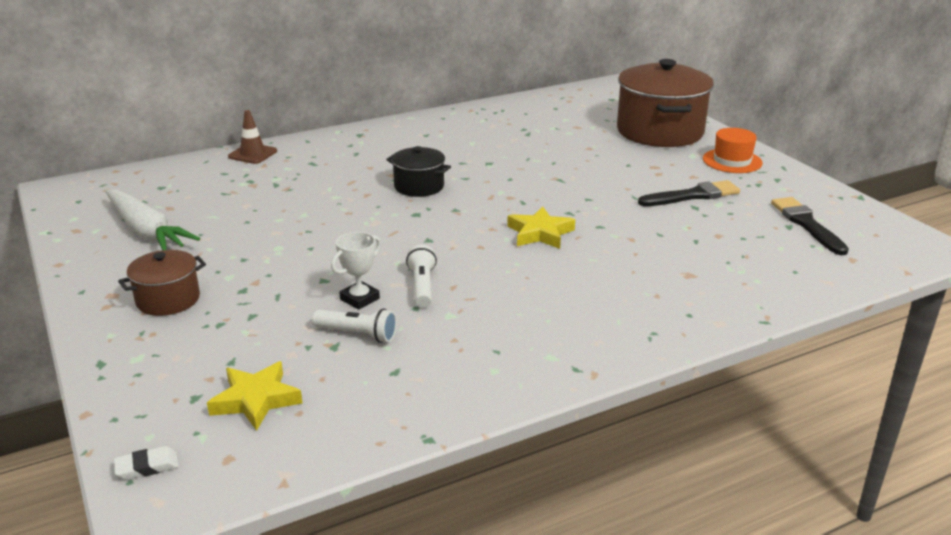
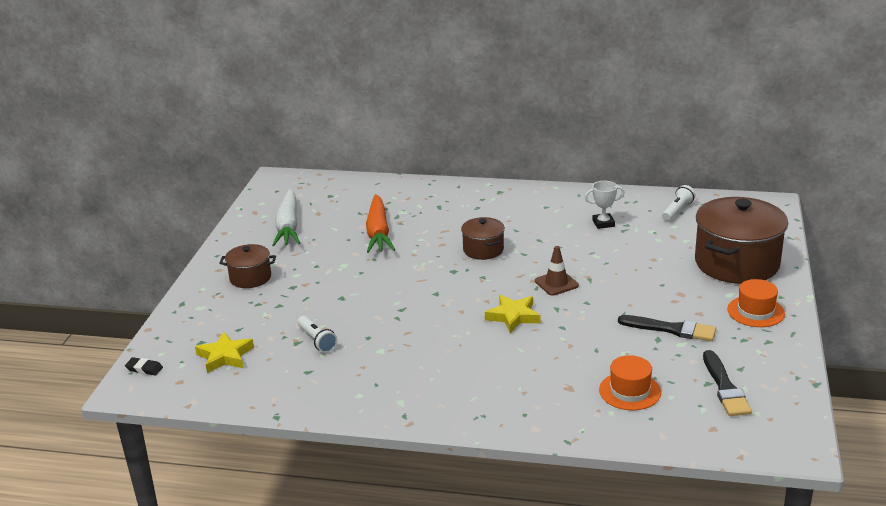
camera: 40 degrees right, 0 degrees up
white eraser [114,446,179,480] -> black eraser [125,357,163,376]
brown traffic cone [228,110,277,164] -> brown traffic cone moved to [535,246,579,296]
white trophy [331,232,381,310] -> white trophy moved to [585,181,624,229]
black pot [386,146,451,197] -> brown pot [461,217,505,260]
white flashlight [406,245,437,307] -> white flashlight moved to [662,185,695,221]
black brush [771,197,849,255] -> black brush turned 150 degrees clockwise [703,350,752,416]
none -> orange carrot [366,194,395,253]
none -> orange hat [599,355,661,410]

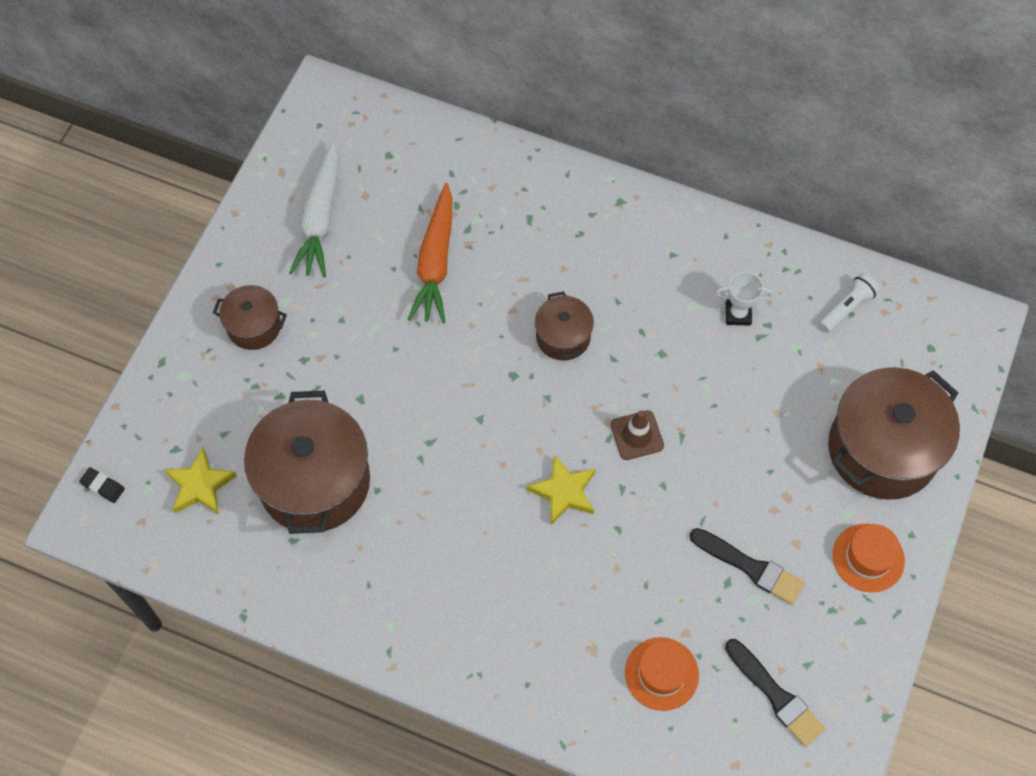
camera: 10 degrees right, 35 degrees up
white flashlight [297,316,337,353] -> brown pot [244,390,370,534]
black brush [703,350,752,416] -> black brush turned 45 degrees counterclockwise [725,639,825,747]

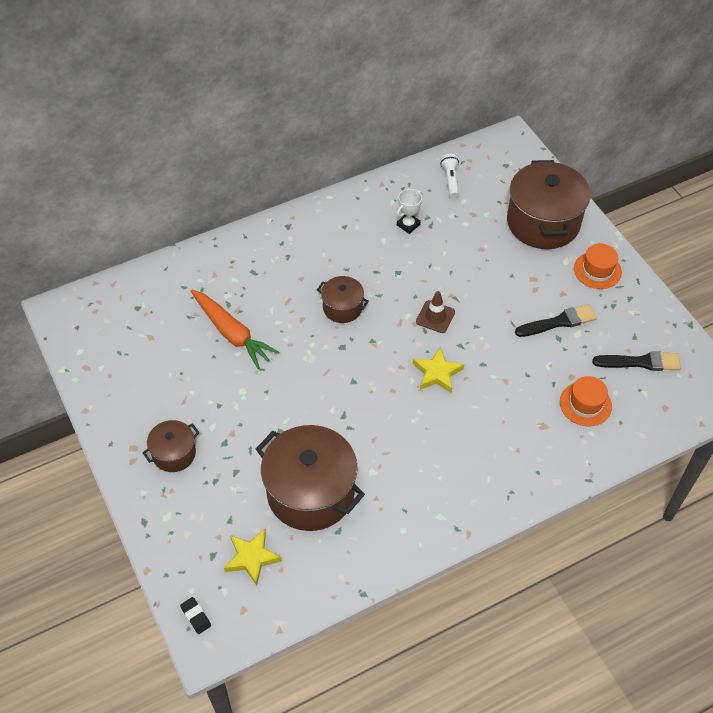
camera: 50 degrees left, 10 degrees down
black eraser [79,467,125,503] -> black eraser turned 75 degrees clockwise [180,597,211,634]
white carrot [289,141,339,277] -> none

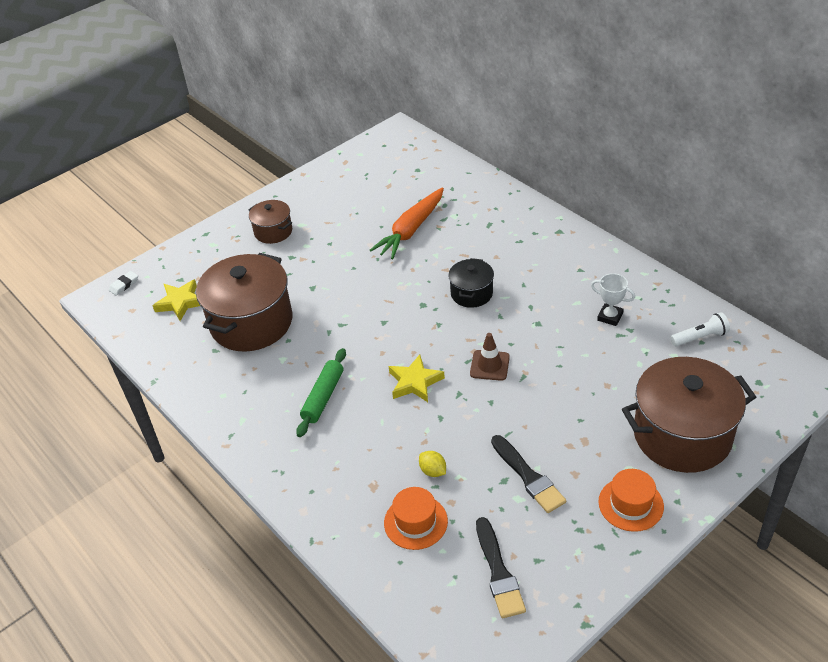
camera: 80 degrees right, 10 degrees down
black eraser [180,597,211,634] -> white eraser [109,271,138,296]
brown pot [317,276,369,323] -> black pot [448,258,494,308]
none -> green rolling pin [296,348,346,437]
none -> yellow lemon [419,451,446,477]

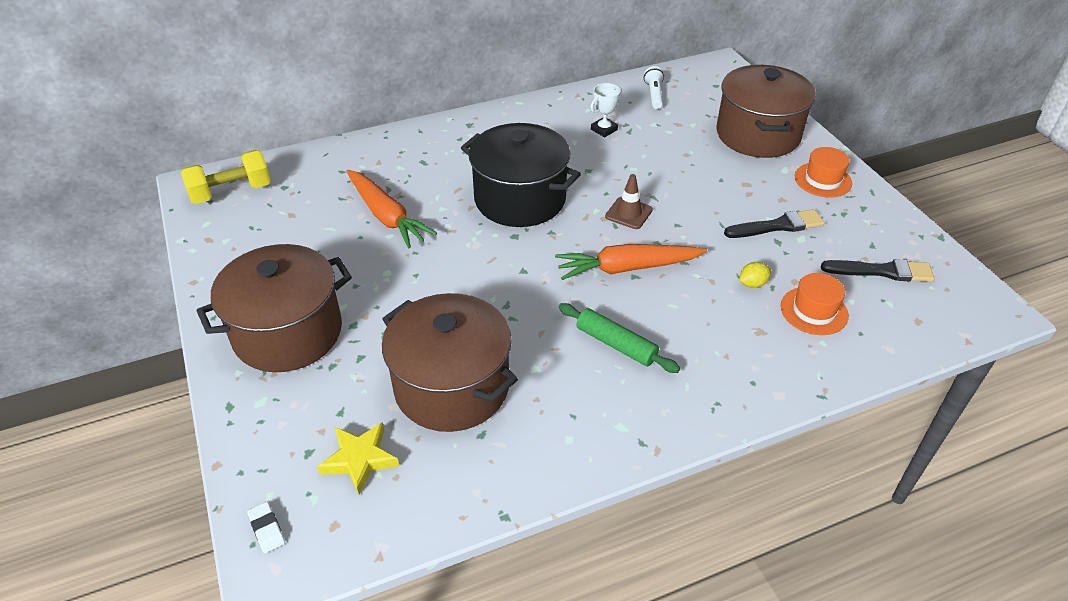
camera: 75 degrees left, 0 degrees up
brown pot [248,200,292,244] -> brown pot [196,244,352,372], size x1.96
yellow star [389,355,445,402] -> orange carrot [555,244,707,280]
black pot [448,258,494,308] -> black pot [461,123,581,227], size x1.96
none -> yellow dumbbell [181,150,271,204]

